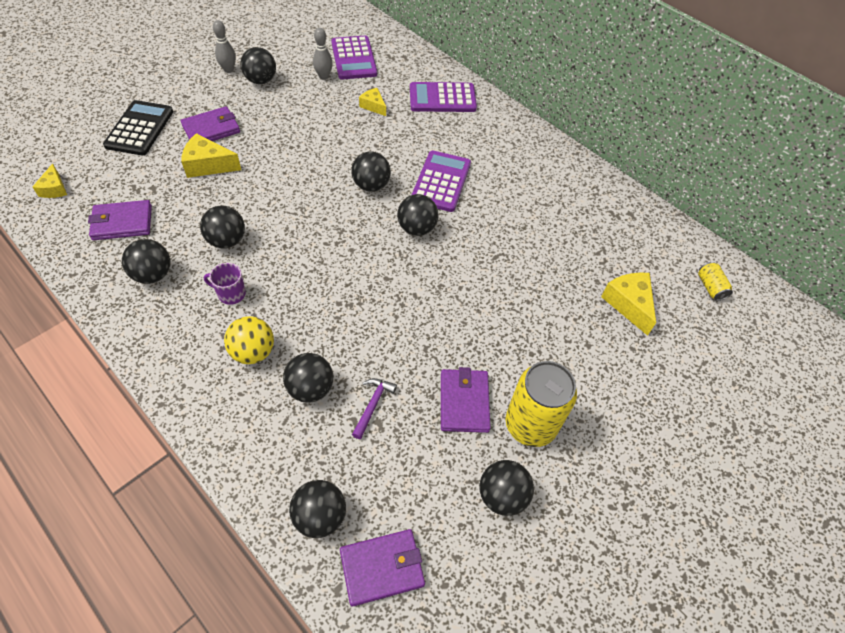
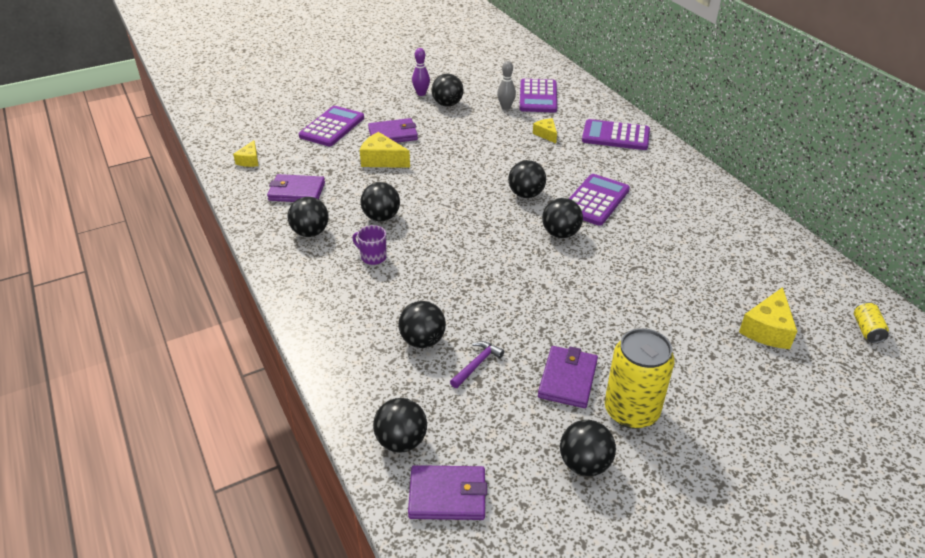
camera: 20 degrees right, 15 degrees down
black calculator [103,100,173,155] -> purple calculator [299,106,364,146]
grey bowling pin [213,20,236,73] -> purple bowling pin [412,48,430,96]
yellow ball [224,316,274,364] -> none
yellow cheese [601,273,656,336] -> yellow cheese turned 150 degrees counterclockwise [739,287,797,349]

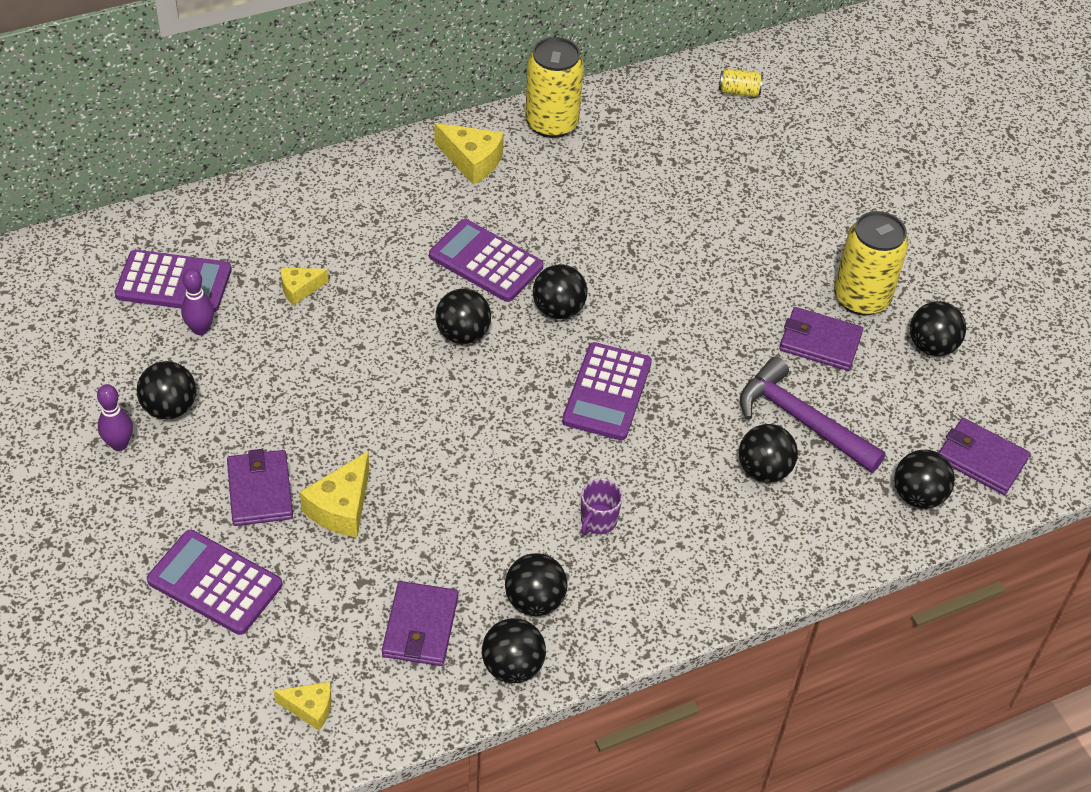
camera: 90 degrees left, 10 degrees up
black ball [361,182,400,221] -> black ball moved to [482,618,546,683]
purple wallet [408,465,487,520] -> purple wallet turned 60 degrees counterclockwise [938,418,1030,495]
purple hammer [450,341,505,388] -> purple hammer [740,356,886,473], size x2.02
grey bowling pin [497,61,516,110] -> purple bowling pin [181,268,214,335]
purple calculator [582,119,650,150] -> purple calculator moved to [562,342,652,440]
yellow cheese [739,287,797,349] -> yellow cheese moved to [435,123,504,185]
none -> yellow can [525,37,584,138]

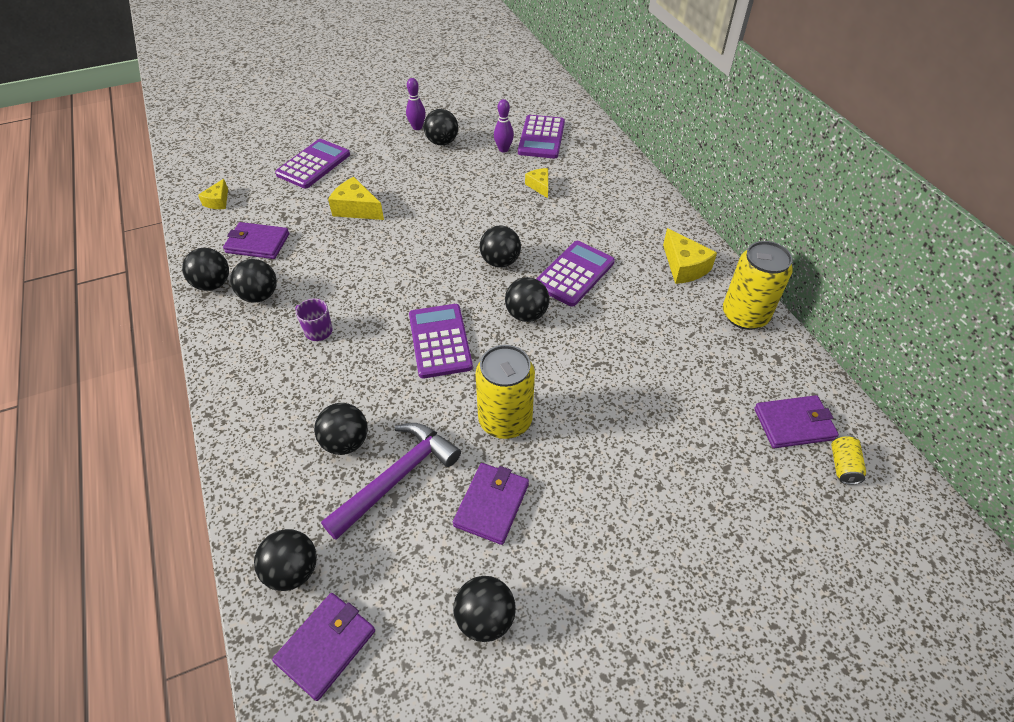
camera: 95 degrees right, 0 degrees up
purple wallet [227,449,293,526] -> purple wallet moved to [754,395,839,448]
yellow cheese [435,123,504,185] -> yellow cheese turned 60 degrees counterclockwise [663,228,717,284]
purple calculator [562,342,652,440] -> purple calculator turned 60 degrees clockwise [409,304,473,378]
yellow can [834,211,909,316] -> yellow can moved to [476,345,535,439]

